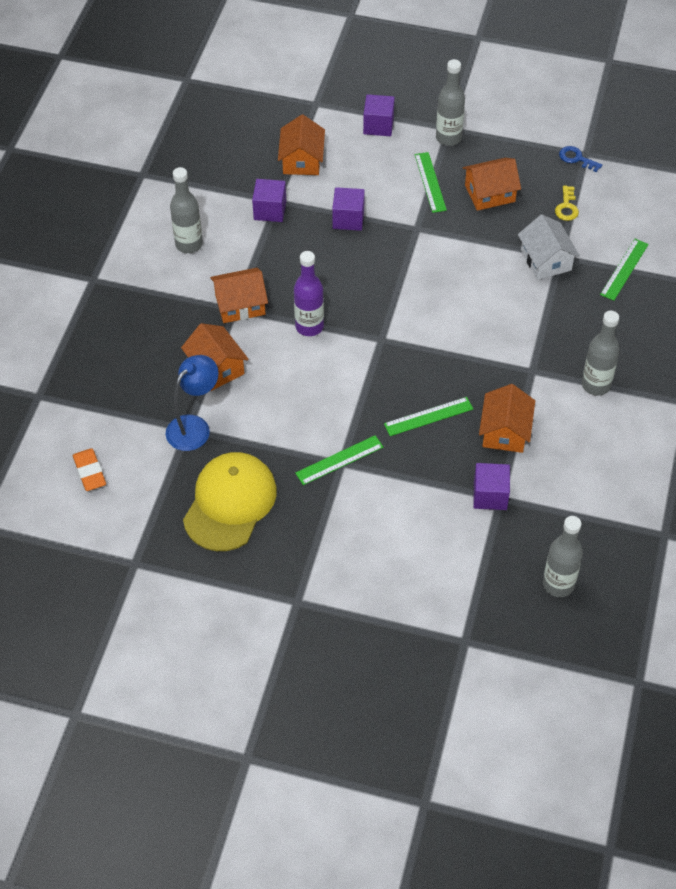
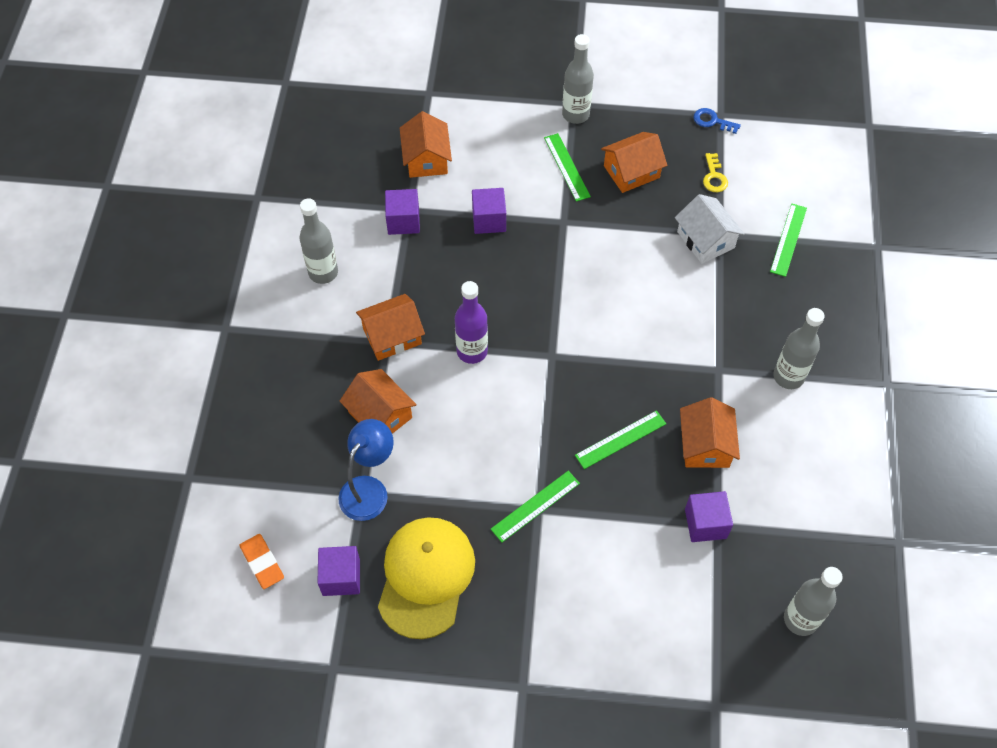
camera: 10 degrees left, 5 degrees up
purple cube [363,94,395,136] -> purple cube moved to [318,546,360,596]

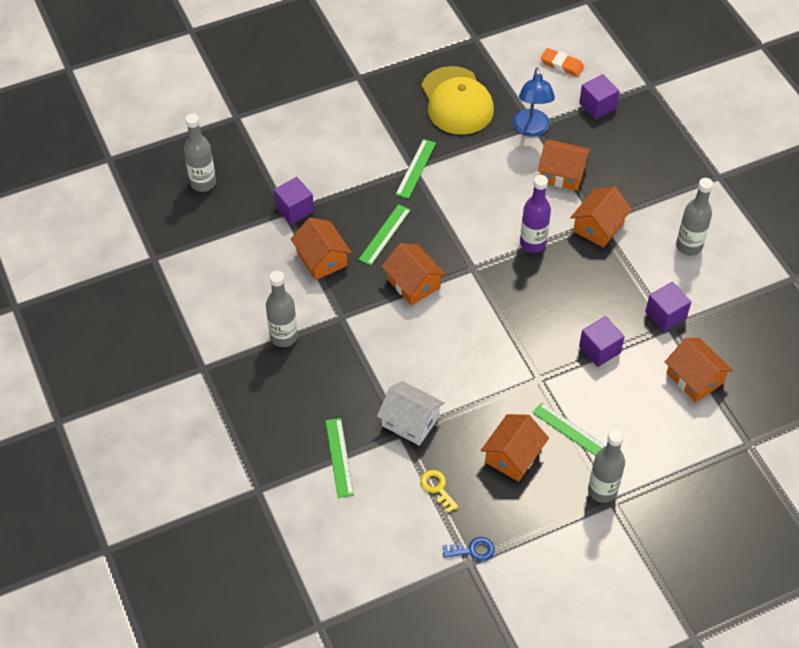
camera: 150 degrees right, 5 degrees down
purple cube [318,546,360,596] -> purple cube moved to [579,74,620,120]
none -> orange house [382,243,446,306]

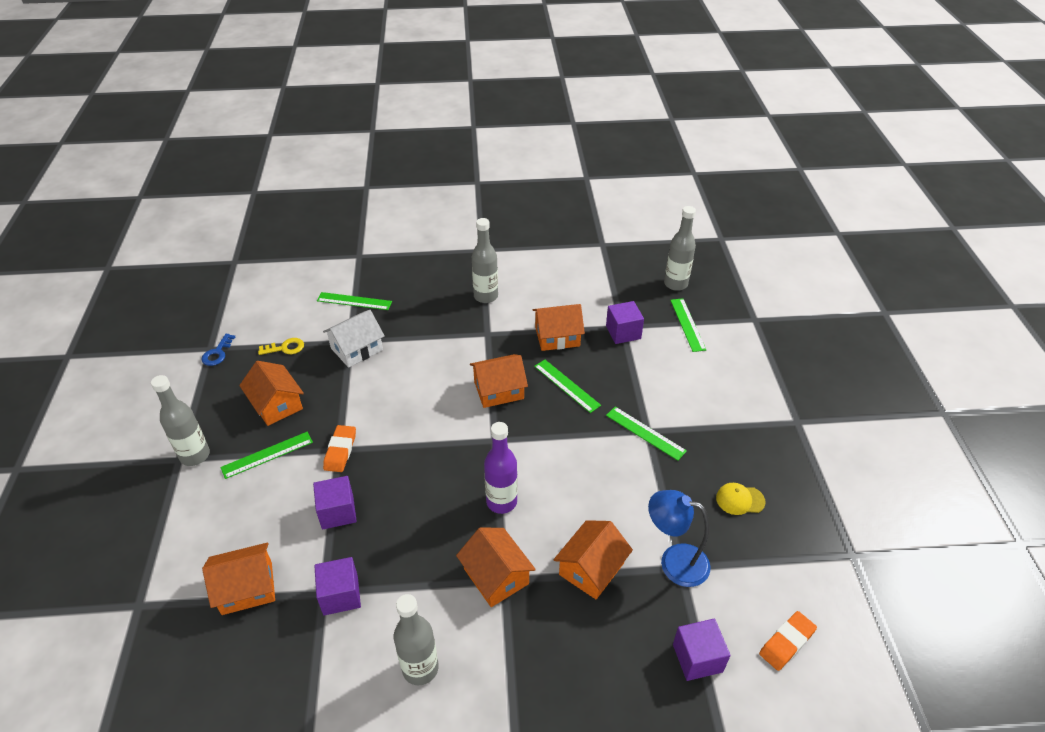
camera: 110 degrees right, 10 degrees down
yellow cap [421,66,494,135] -> yellow cap [716,483,766,515], size x0.43
none -> orange eraser [323,425,356,472]
none -> green ruler [670,298,706,352]

